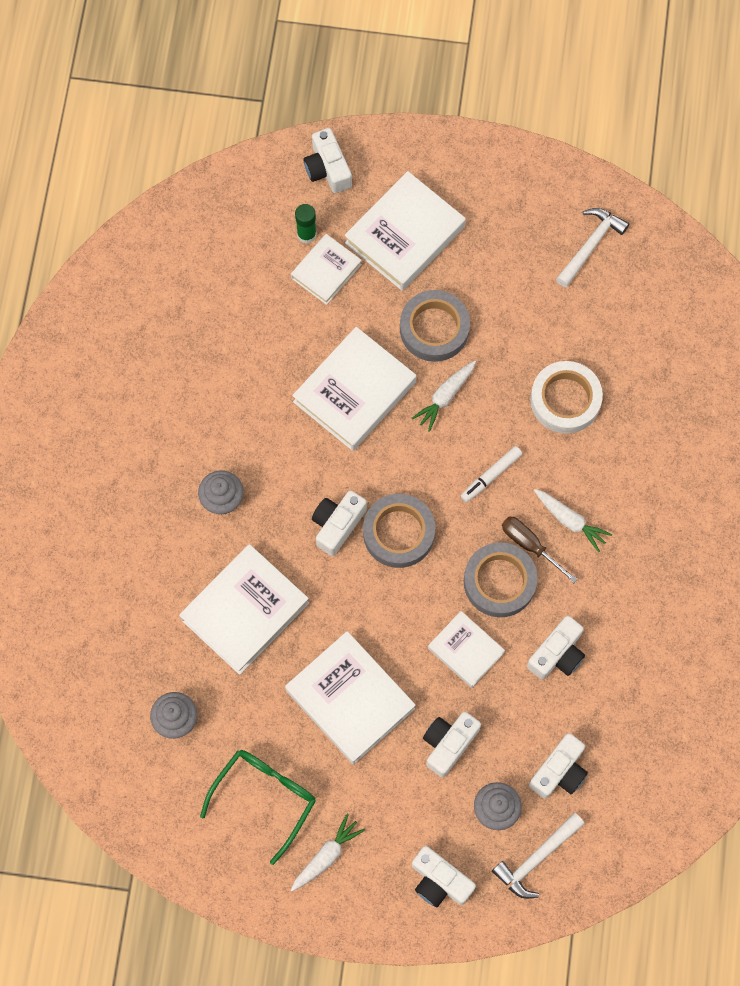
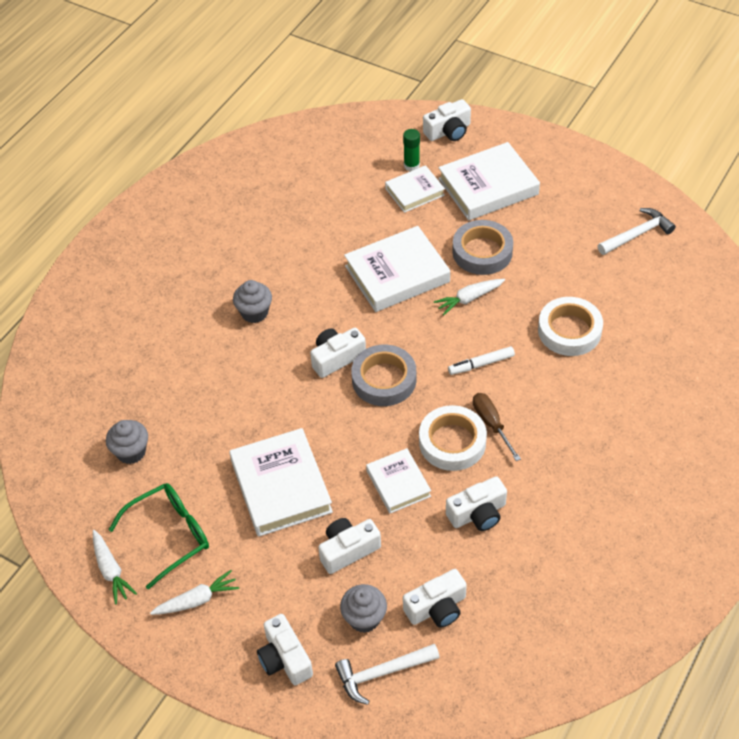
camera: 25 degrees right, 20 degrees down
white book [179,544,309,675] -> none
white camera [303,128,352,193] -> white camera turned 120 degrees counterclockwise [423,99,471,141]
grey tape [464,542,537,617] -> white tape [419,405,487,471]
white carrot [534,489,612,552] -> white carrot moved to [93,530,137,605]

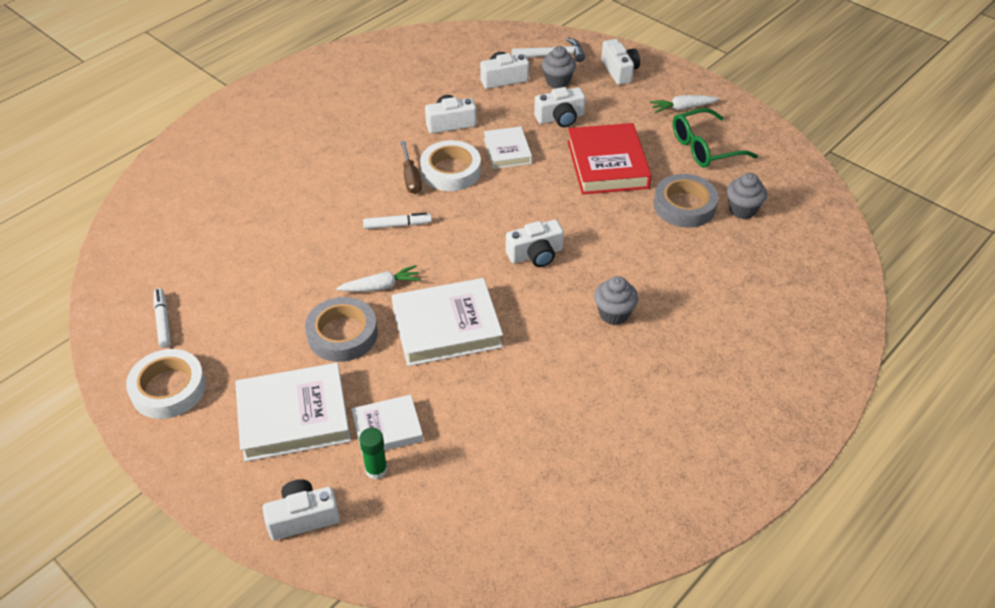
camera: 170 degrees left, 5 degrees down
white carrot [93,530,137,605] -> none
white book [229,428,333,537] -> red book [567,123,652,195]
grey tape [351,345,416,406] -> grey tape moved to [654,174,719,228]
white tape [538,297,603,356] -> white tape moved to [126,349,206,419]
white hammer [598,208,676,255] -> white marker [154,288,171,348]

